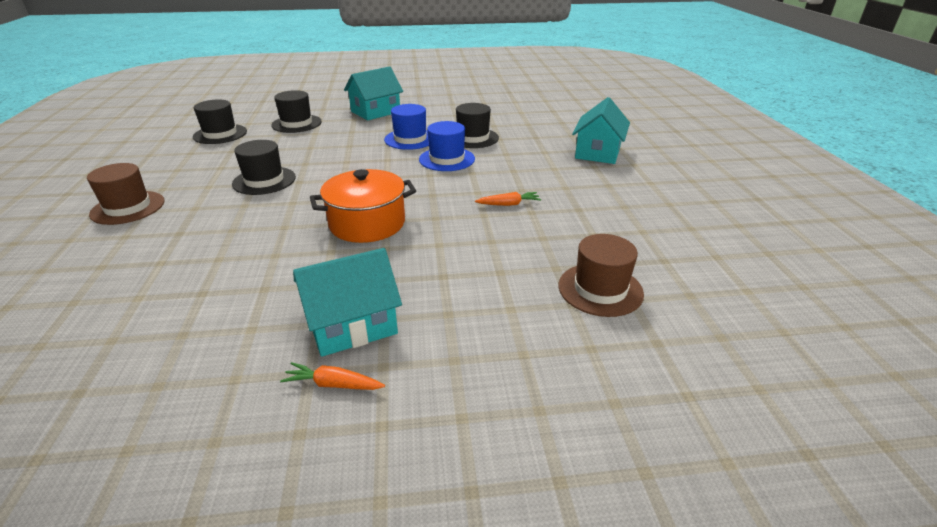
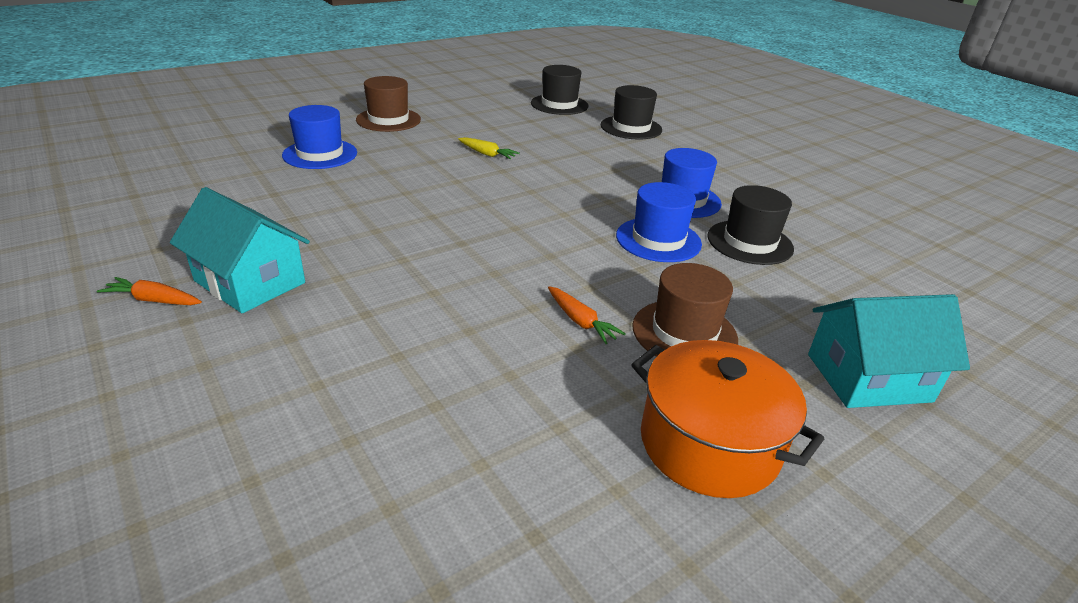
camera: 60 degrees right, 0 degrees up
black hat [232,140,296,195] -> yellow carrot [458,137,520,159]
orange carrot [280,362,385,390] -> orange carrot turned 60 degrees counterclockwise [97,277,202,305]
orange pot [310,169,416,243] -> orange pot moved to [631,340,824,498]
turquoise house [344,67,403,120] -> none
brown hat [559,234,644,317] -> brown hat moved to [632,263,738,357]
none -> blue hat [282,105,357,169]

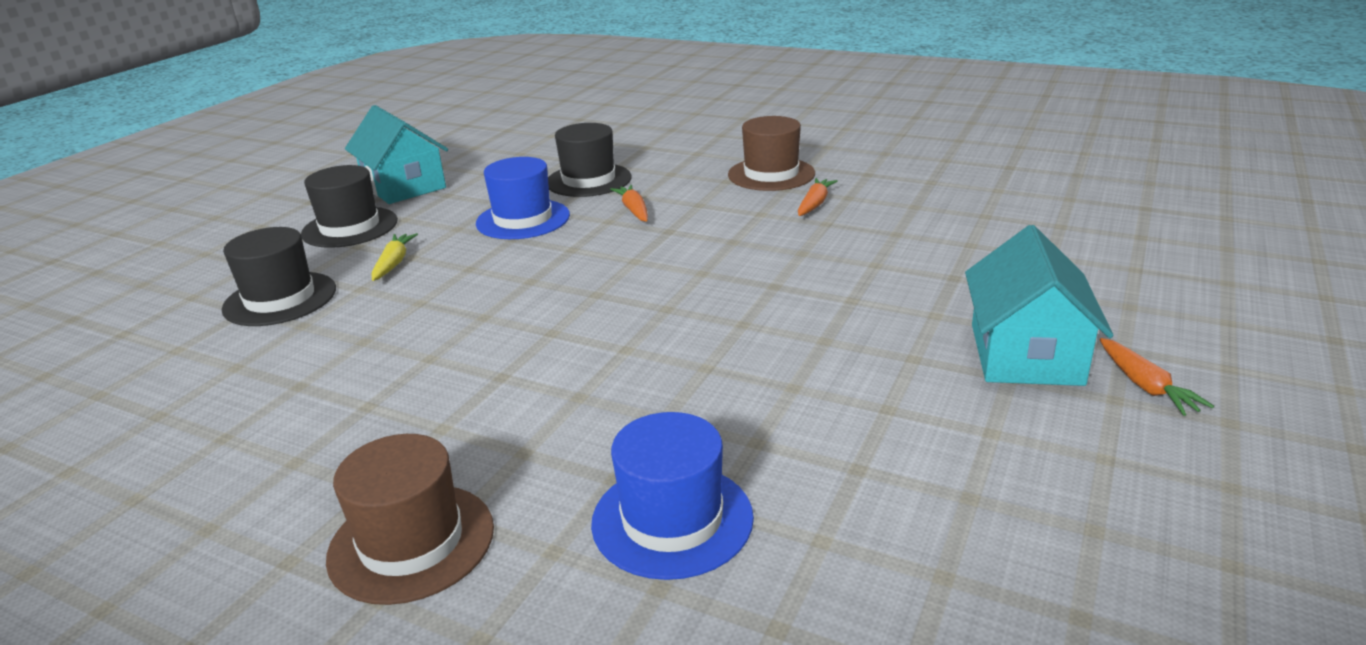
camera: 115 degrees left, 5 degrees down
yellow carrot [458,137,520,159] -> yellow carrot moved to [372,233,418,281]
black hat [531,65,589,115] -> black hat moved to [301,165,398,248]
blue hat [616,182,702,262] -> orange carrot [610,185,648,222]
orange pot [631,340,824,498] -> none
turquoise house [808,294,970,408] -> turquoise house moved to [345,105,448,204]

